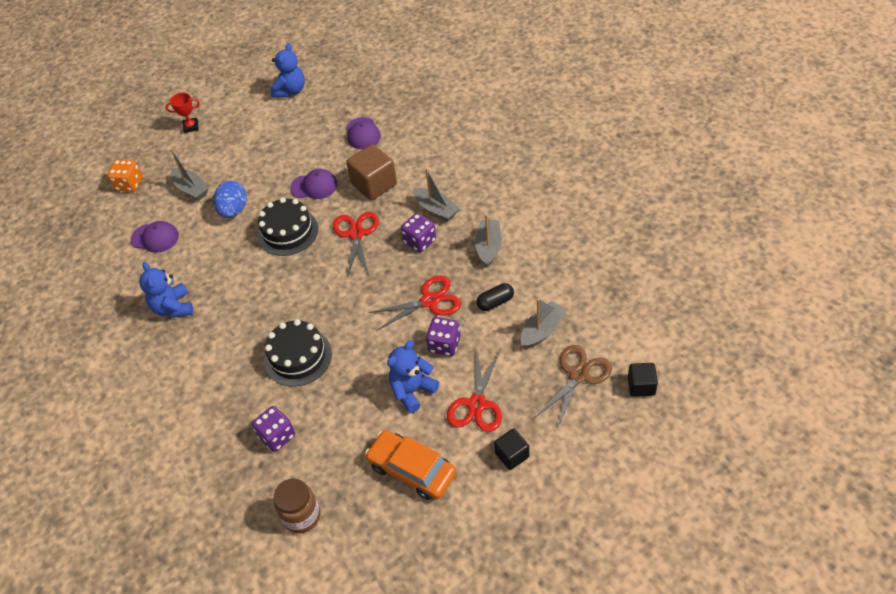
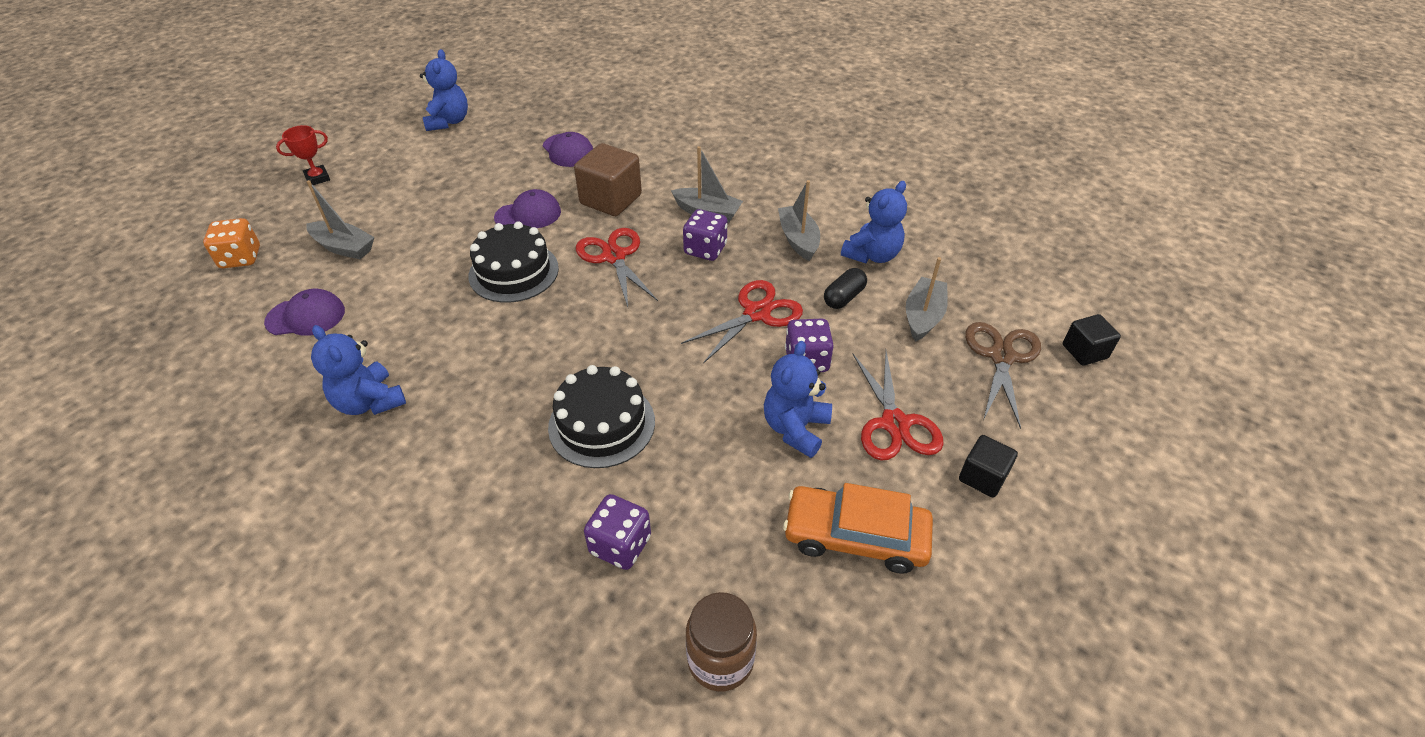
camera: 25 degrees left, 5 degrees down
blue egg [213,181,247,218] -> none
none -> blue teddy bear [841,181,907,263]

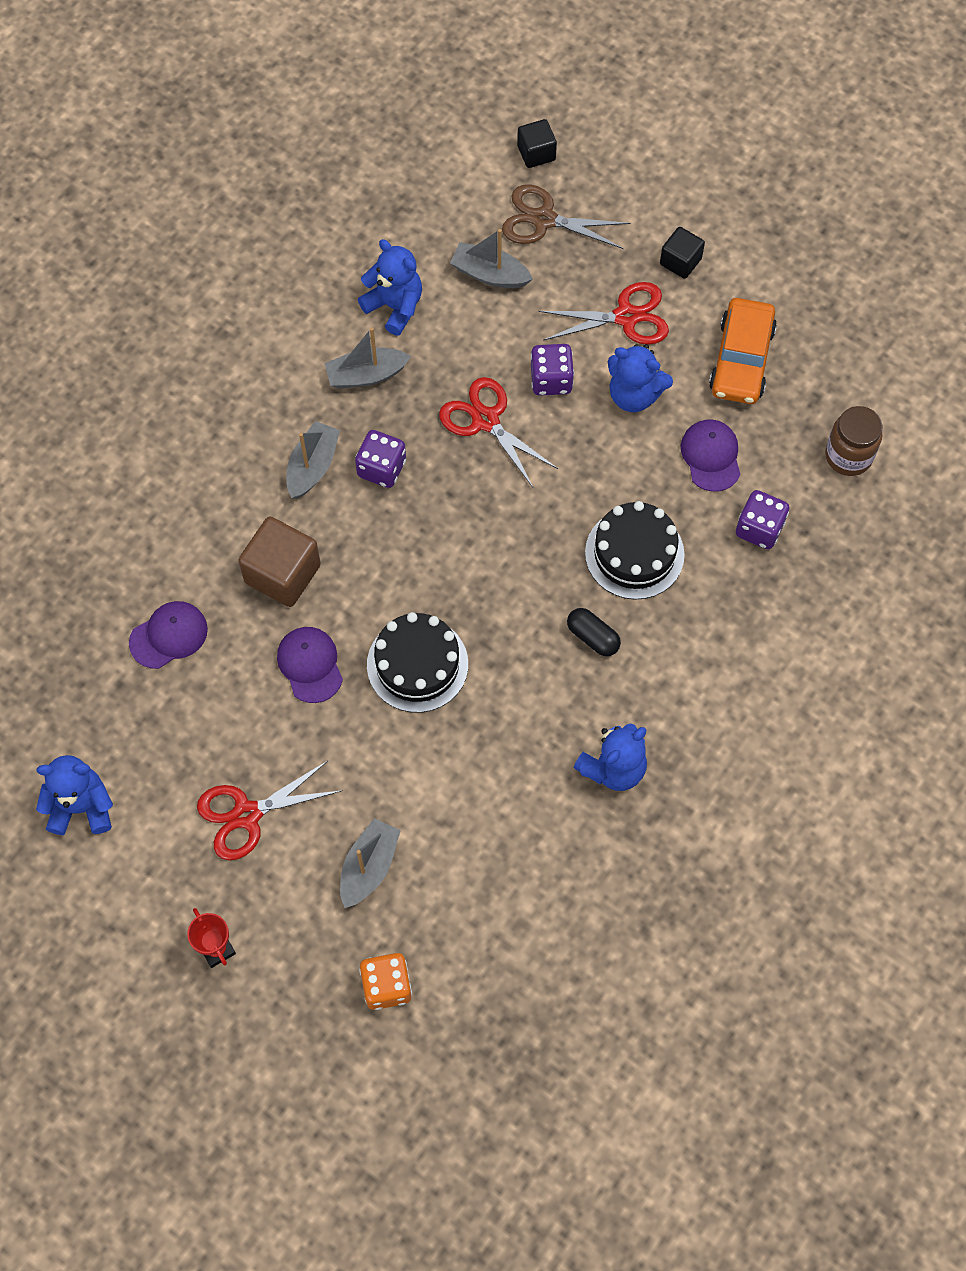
camera: 90 degrees left, 20 degrees up
purple cap [264,289,345,336] -> purple cap moved to [681,420,740,492]
red scissors [576,228,658,307] -> red scissors moved to [197,760,343,860]
black capsule [824,268,867,309] -> black capsule moved to [567,608,621,656]

